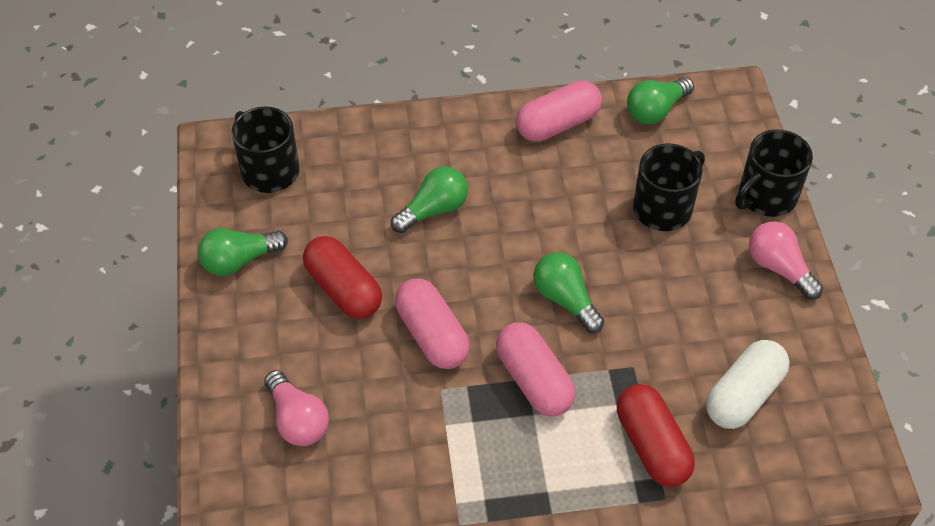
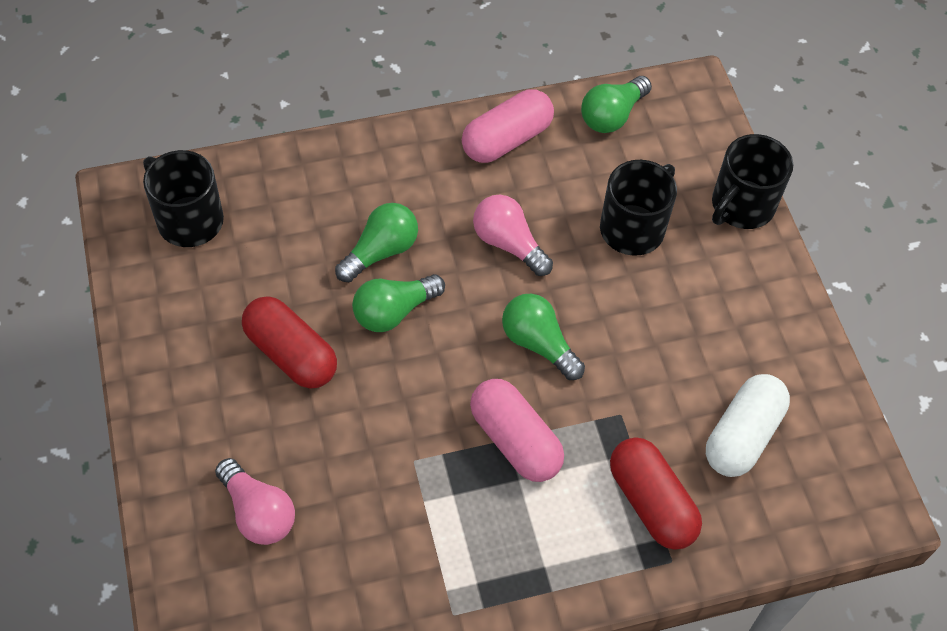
camera: 10 degrees left, 5 degrees up
green light bulb [198,228,288,276] -> green light bulb moved to [352,274,445,332]
pink capsule [395,278,470,369] -> none
pink light bulb [749,222,823,300] -> pink light bulb moved to [473,195,553,276]

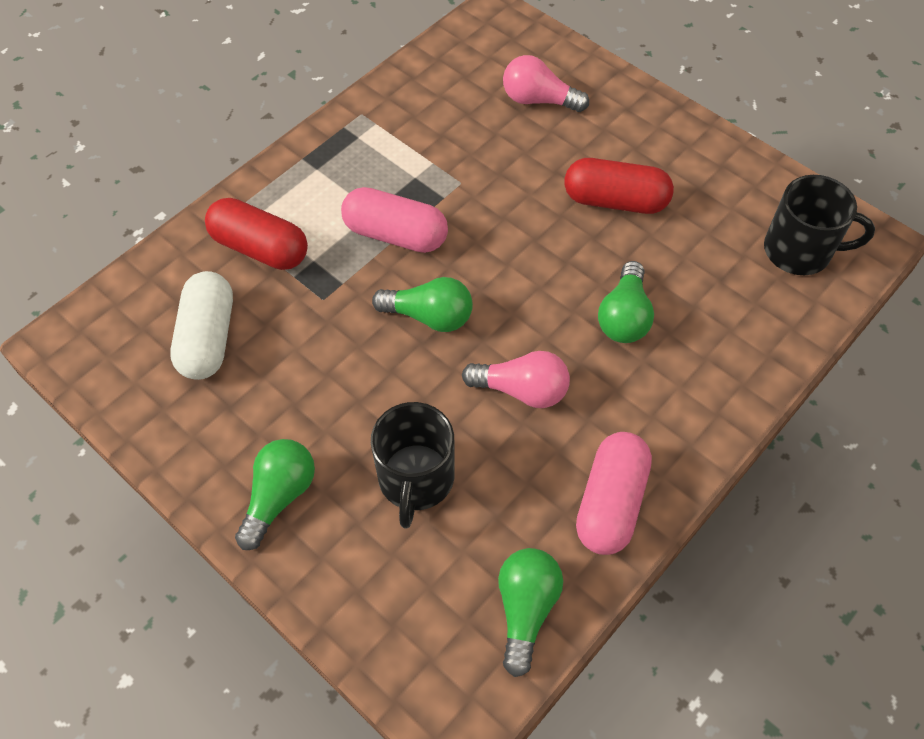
camera: 150 degrees right, 0 degrees up
green light bulb [352,274,445,332] -> green light bulb moved to [235,439,315,550]
black mug [712,134,793,229] -> none

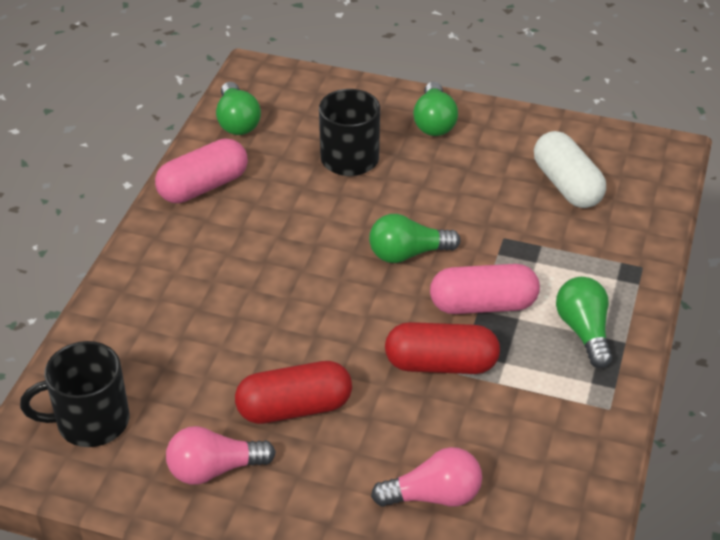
camera: 155 degrees right, 15 degrees down
red capsule [205,198,308,270] -> red capsule moved to [385,322,500,374]
pink light bulb [462,351,570,408] -> pink light bulb moved to [166,426,276,485]
pink capsule [576,432,652,555] -> pink capsule turned 60 degrees clockwise [155,138,248,203]
green light bulb [598,261,654,343] -> green light bulb moved to [556,277,612,368]

